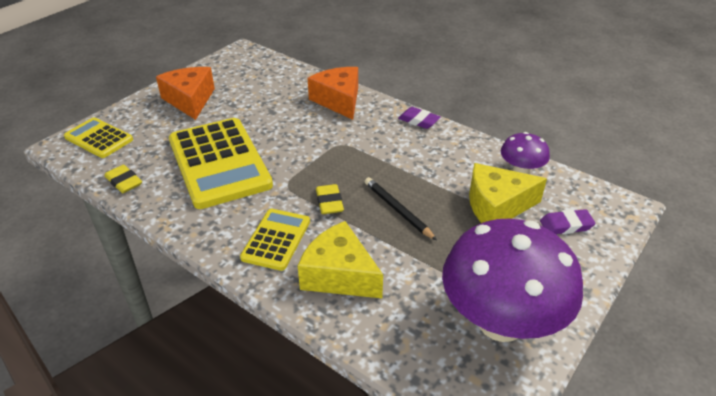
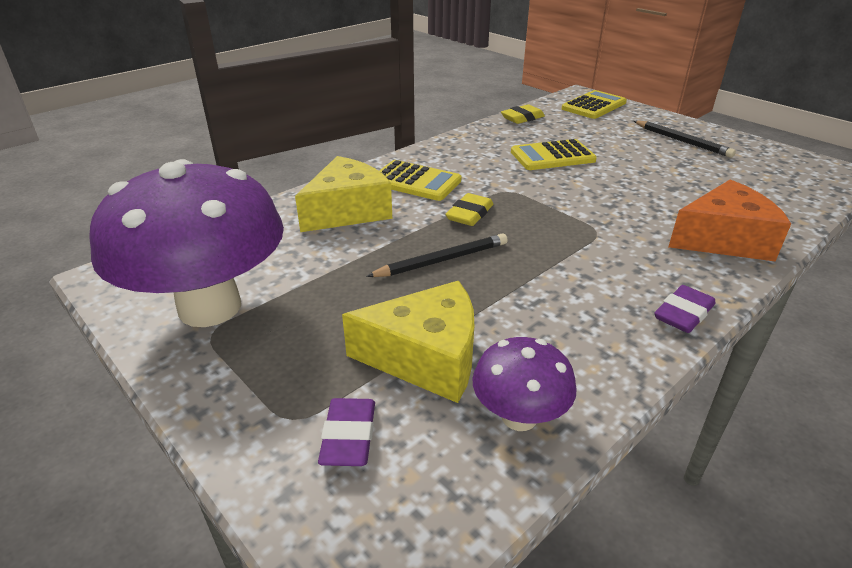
camera: 100 degrees right, 5 degrees down
orange cheese [156,67,215,120] -> black pencil [634,121,736,158]
yellow calculator [169,118,273,209] -> yellow calculator [511,139,597,170], size x0.53
yellow eraser [316,184,344,214] -> yellow eraser turned 60 degrees counterclockwise [446,193,493,226]
yellow cheese [469,163,547,223] -> yellow cheese turned 90 degrees clockwise [342,281,474,403]

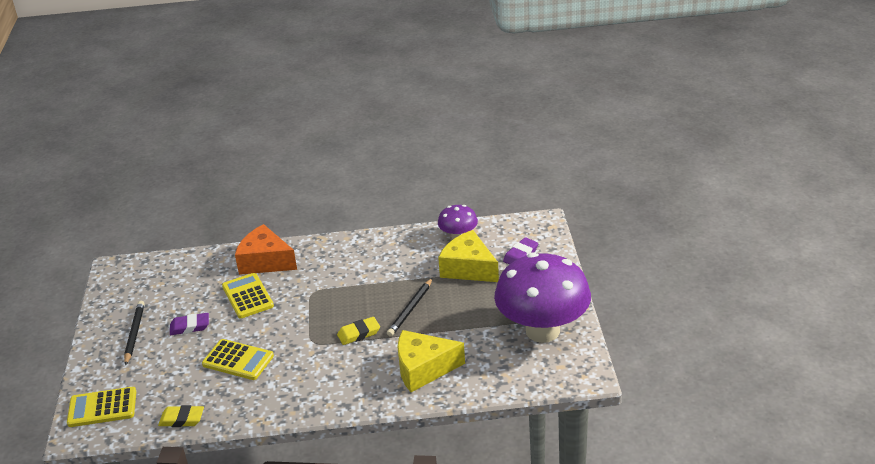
camera: 140 degrees left, 0 degrees up
black pencil [366,233,508,277] -> black pencil turned 75 degrees counterclockwise [387,278,432,337]
yellow calculator [379,160,462,201] -> yellow calculator moved to [222,273,274,318]
purple eraser [654,285,715,333] -> purple eraser moved to [170,313,209,335]

